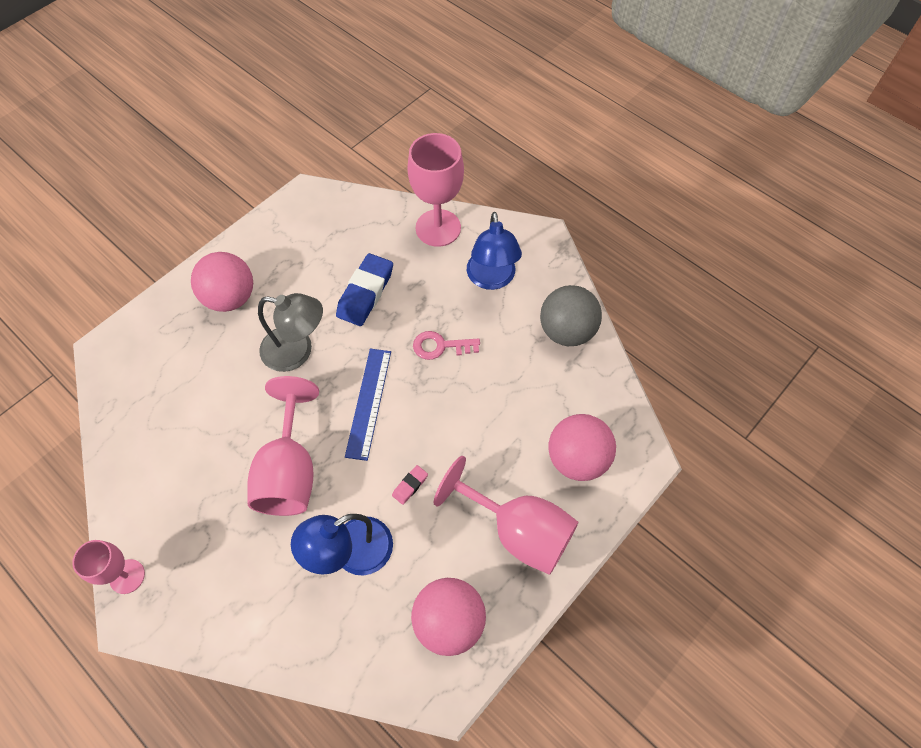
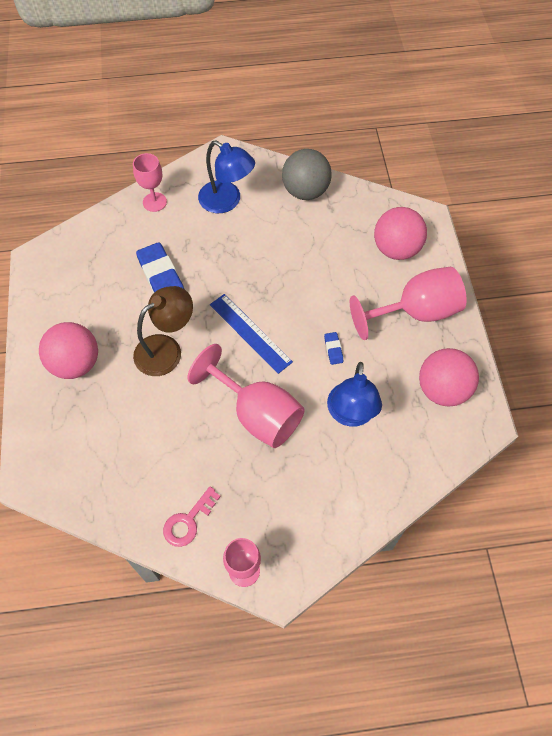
camera: 50 degrees left, 0 degrees up
grey lamp [258,293,323,372] -> brown lamp [133,286,193,376]
pink eraser [392,465,428,505] -> blue eraser [324,332,343,365]
pink goblet [407,133,464,247] -> pink goblet [133,153,167,212], size x0.59
pink key [413,331,480,360] -> pink key moved to [163,487,221,547]

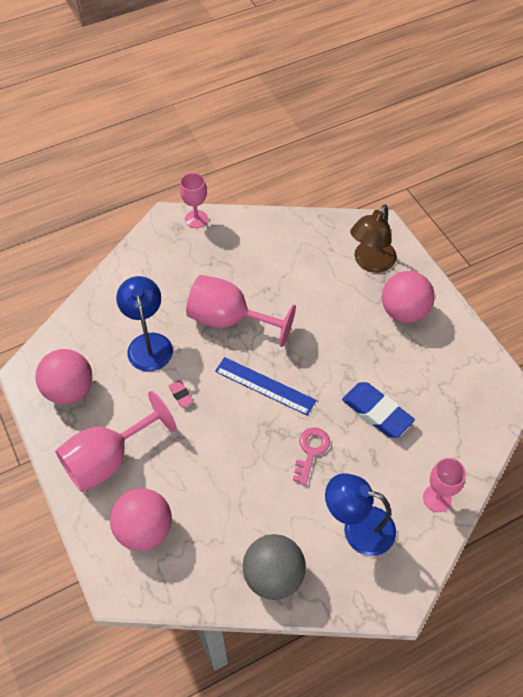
camera: 160 degrees right, 5 degrees down
brown lamp [133,286,193,376] -> brown lamp moved to [350,204,397,273]
pink key [163,487,221,547] -> pink key moved to [293,427,330,485]
blue eraser [324,332,343,365] -> pink eraser [169,380,194,407]

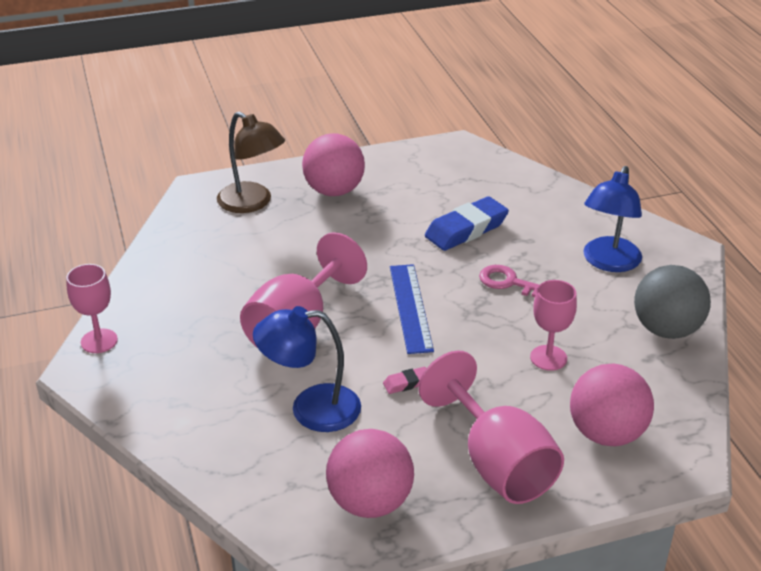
camera: 80 degrees left, 20 degrees down
blue ruler [215,357,316,416] -> blue ruler turned 45 degrees counterclockwise [390,264,434,354]
pink goblet [423,458,466,512] -> pink goblet moved to [530,280,577,371]

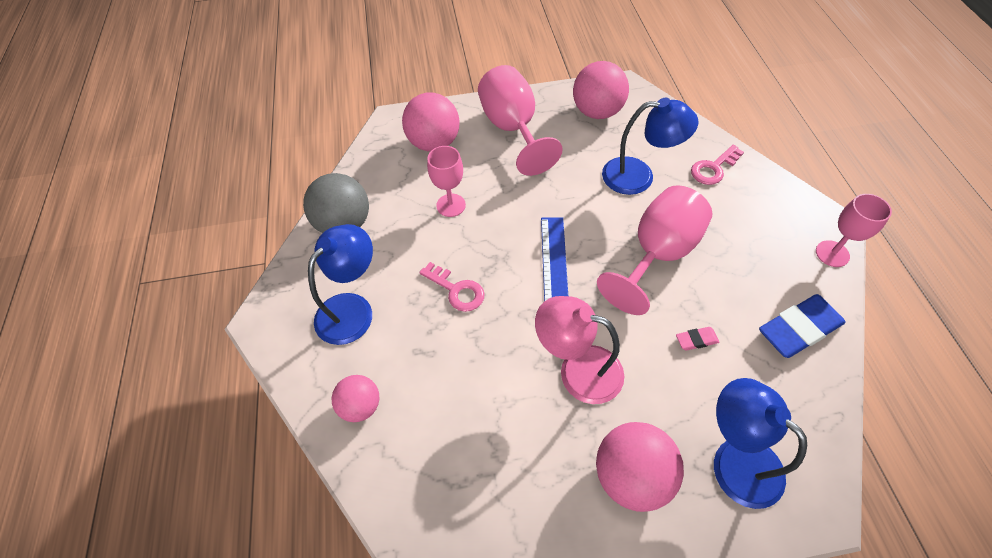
camera: 170 degrees left, 20 degrees up
brown lamp [217,112,285,213] -> blue lamp [714,378,807,509]
pink eraser [383,367,426,394] -> pink eraser moved to [676,327,720,351]
blue eraser [425,196,509,251] -> blue eraser moved to [759,294,846,358]
none -> pink ball [332,375,379,422]
none -> pink lamp [535,296,624,404]
none -> pink key [691,145,744,185]

